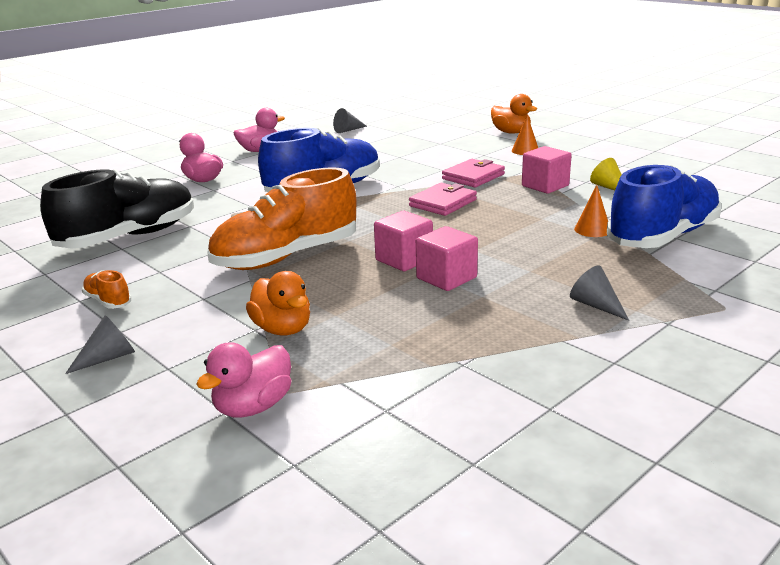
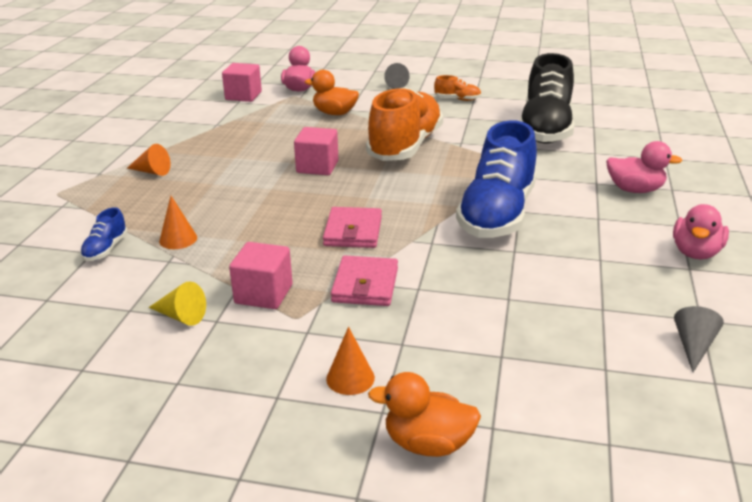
camera: 145 degrees right, 5 degrees up
pink cube [416,226,478,291] -> pink cube moved to [222,63,262,102]
grey cone [570,265,629,321] -> orange cone [127,144,170,176]
blue shoe [607,164,721,248] -> blue shoe [80,207,128,261], size x0.41

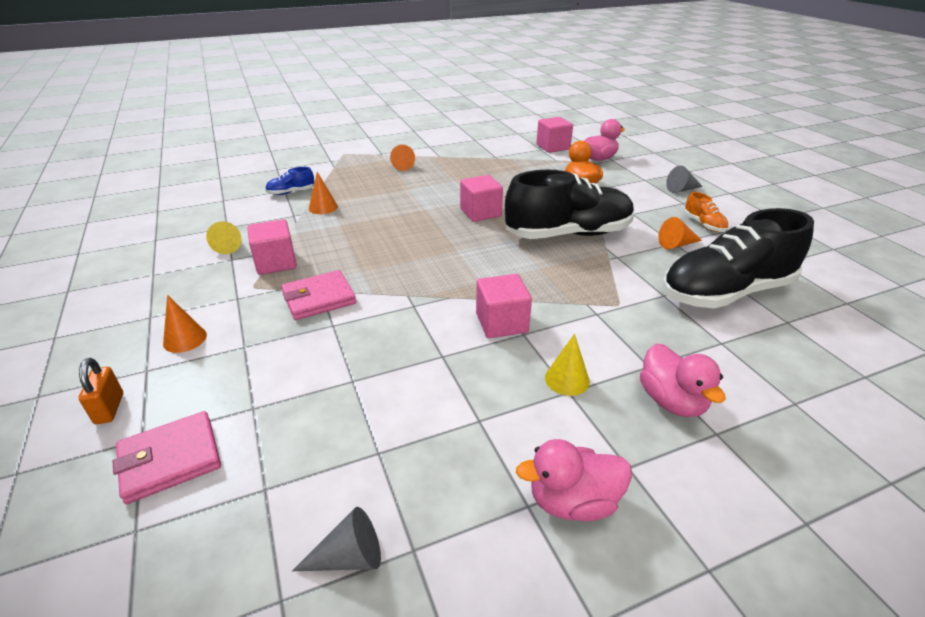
camera: 55 degrees right, 5 degrees up
pink wallet [323,207,382,248] -> pink wallet moved to [113,411,221,504]
orange shoe [366,87,443,161] -> black shoe [505,170,634,239]
orange duck [368,372,481,457] -> orange padlock [79,358,123,424]
blue shoe [456,120,537,238] -> pink cube [476,274,532,338]
none -> yellow cone [545,334,590,396]
none -> orange cone [659,217,702,249]

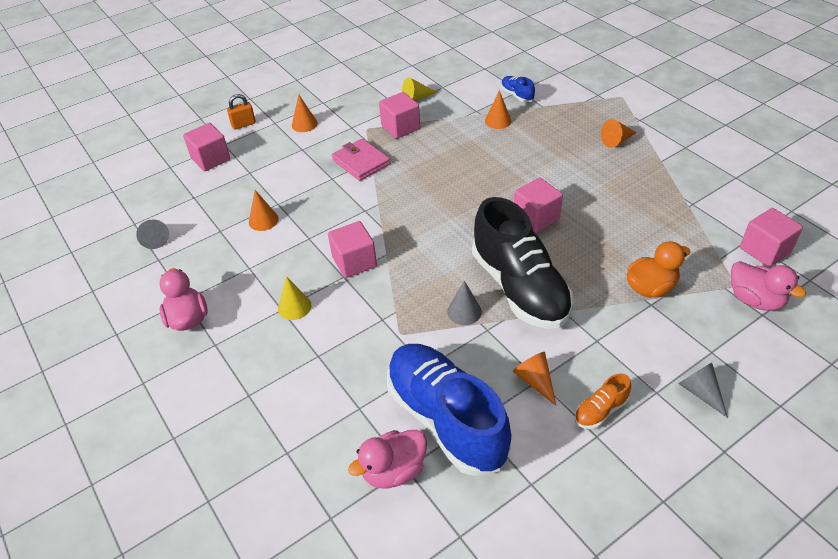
camera: 80 degrees right, 10 degrees up
pink wallet [113,411,221,504] -> pink cube [183,123,230,171]
pink duck [640,343,726,417] -> pink duck moved to [348,430,427,489]
black shoe [662,208,814,308] -> blue shoe [387,344,511,476]
none -> orange cone [249,190,279,231]
none -> grey cone [447,281,482,325]

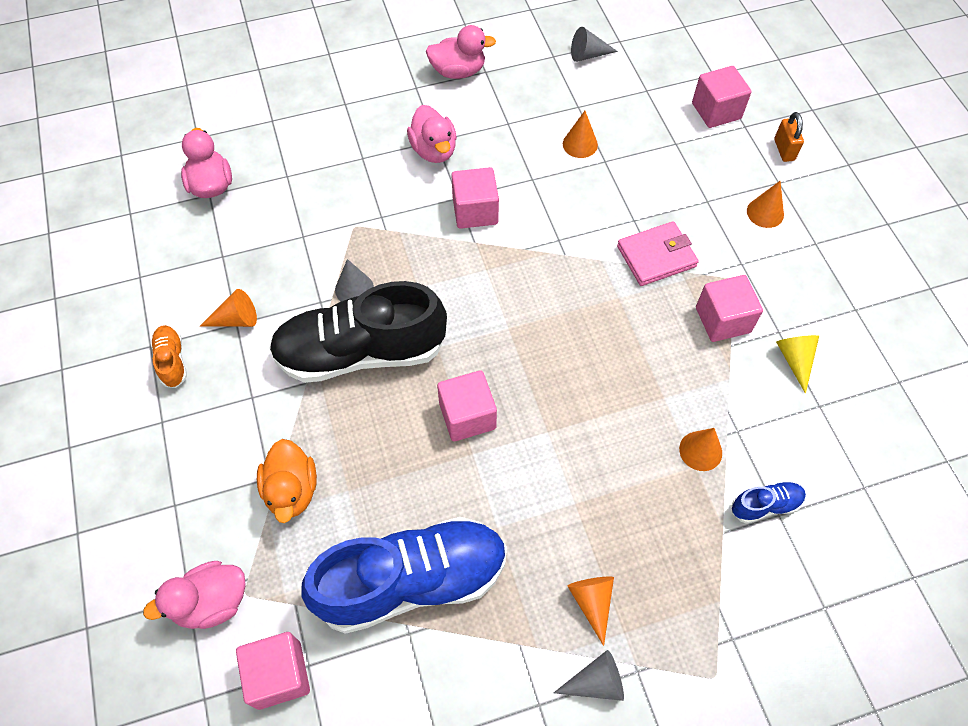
camera: 105 degrees right, 15 degrees up
yellow cone [278,276,312,320] -> pink duck [407,105,457,163]
blue shoe [387,344,511,476] -> blue shoe moved to [301,517,507,634]
grey cone [678,363,728,418] -> grey cone moved to [554,650,624,701]

